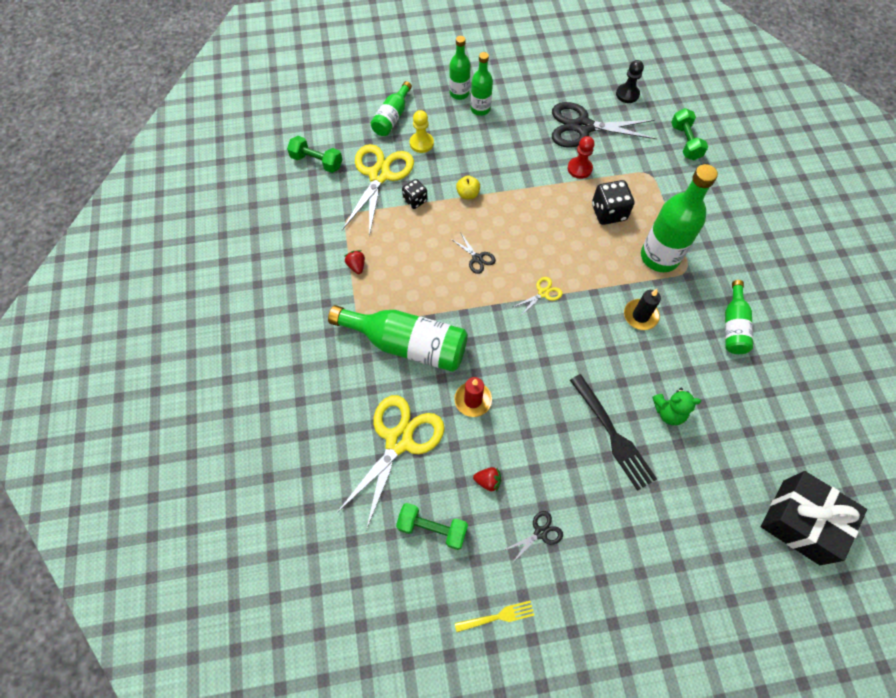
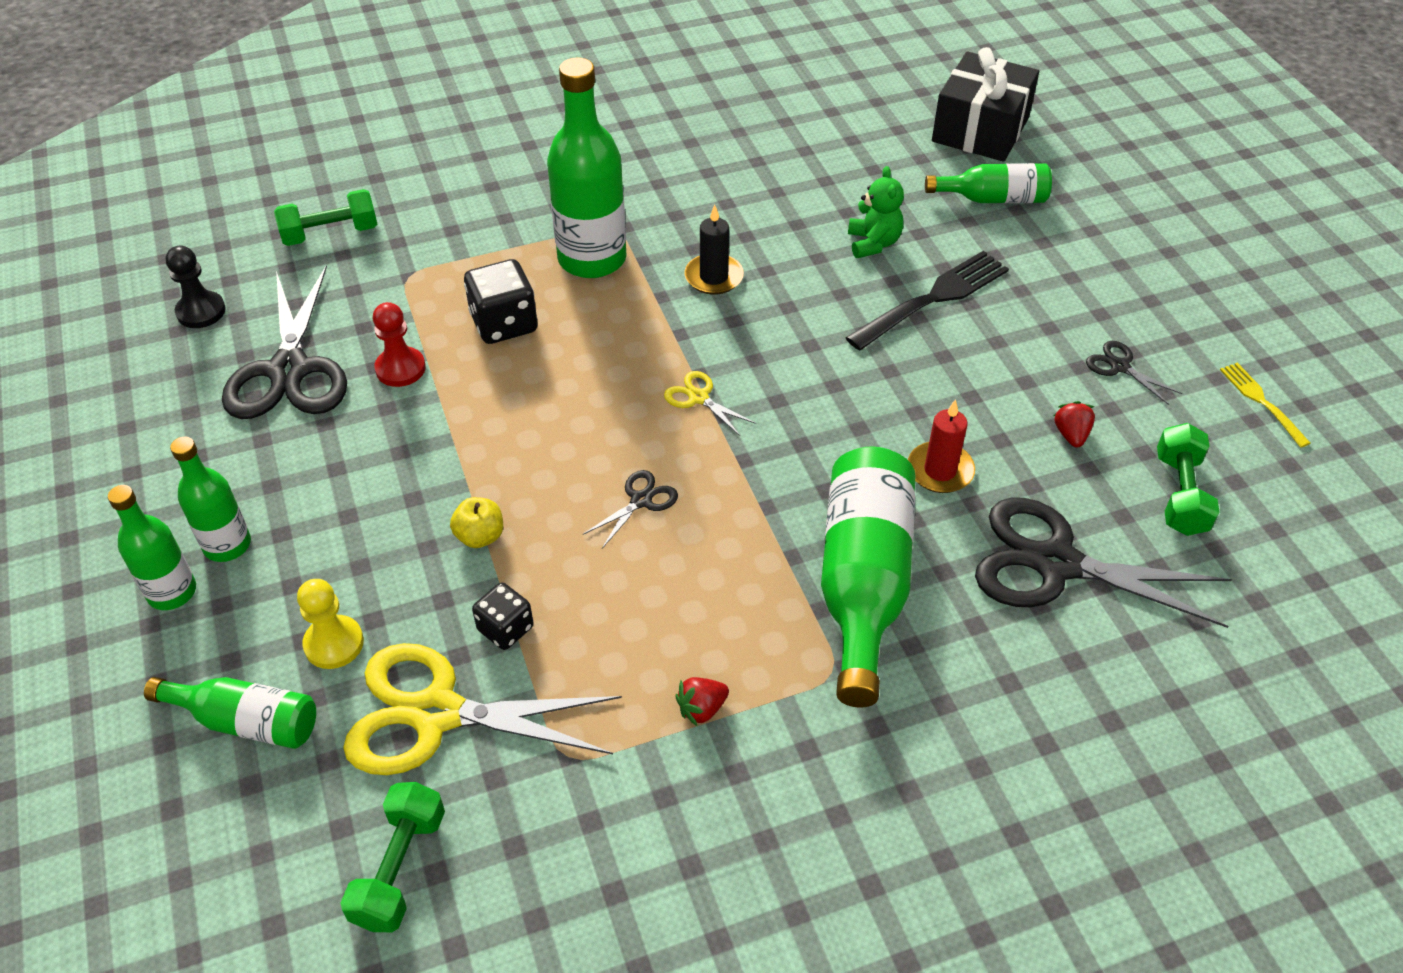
camera: 100 degrees left, 15 degrees down
yellow scissors [336,395,445,530] -> black scissors [975,498,1232,628]
green bottle [725,280,753,354] -> green bottle moved to [925,163,1052,203]

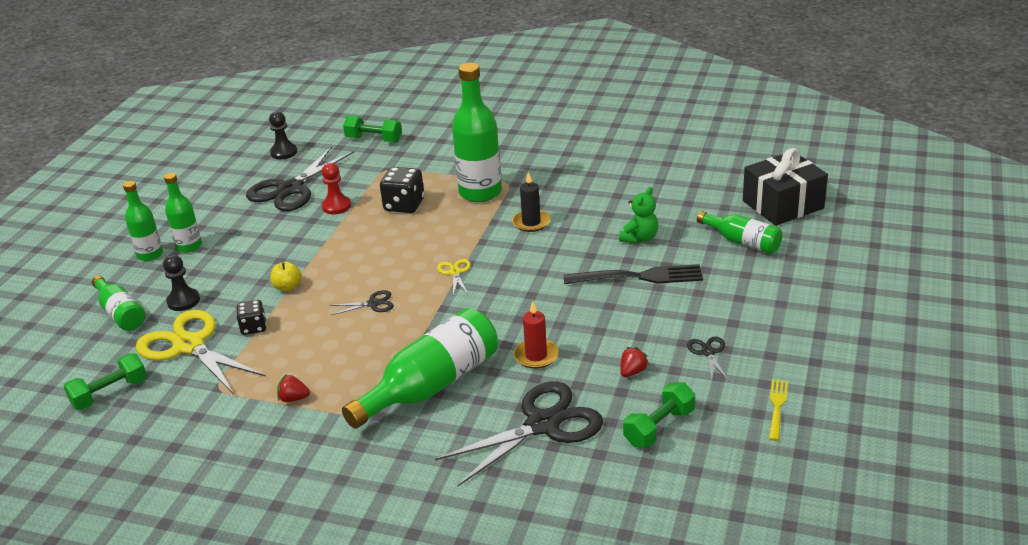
camera: 40 degrees right, 15 degrees down
yellow pawn [297,579,364,669] -> black pawn [163,255,200,311]
black scissors [975,498,1232,628] -> black scissors turned 90 degrees clockwise [435,382,603,486]

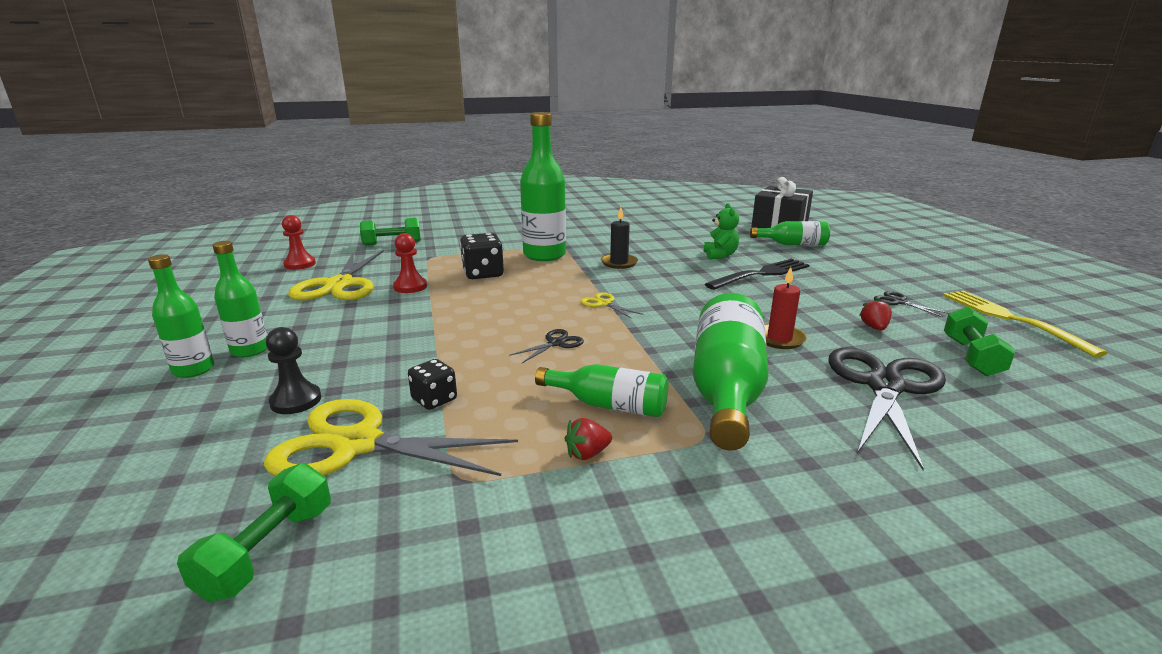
camera: 35 degrees left, 10 degrees down
green bottle [92,276,145,331] -> green bottle moved to [535,364,669,417]
black scissors [246,146,354,211] -> yellow scissors [288,250,384,301]
black pawn [269,111,297,159] -> red pawn [282,215,316,270]
yellow apple [271,262,301,291] -> none
yellow fork [769,379,788,441] -> yellow fork [943,291,1108,358], size x1.80

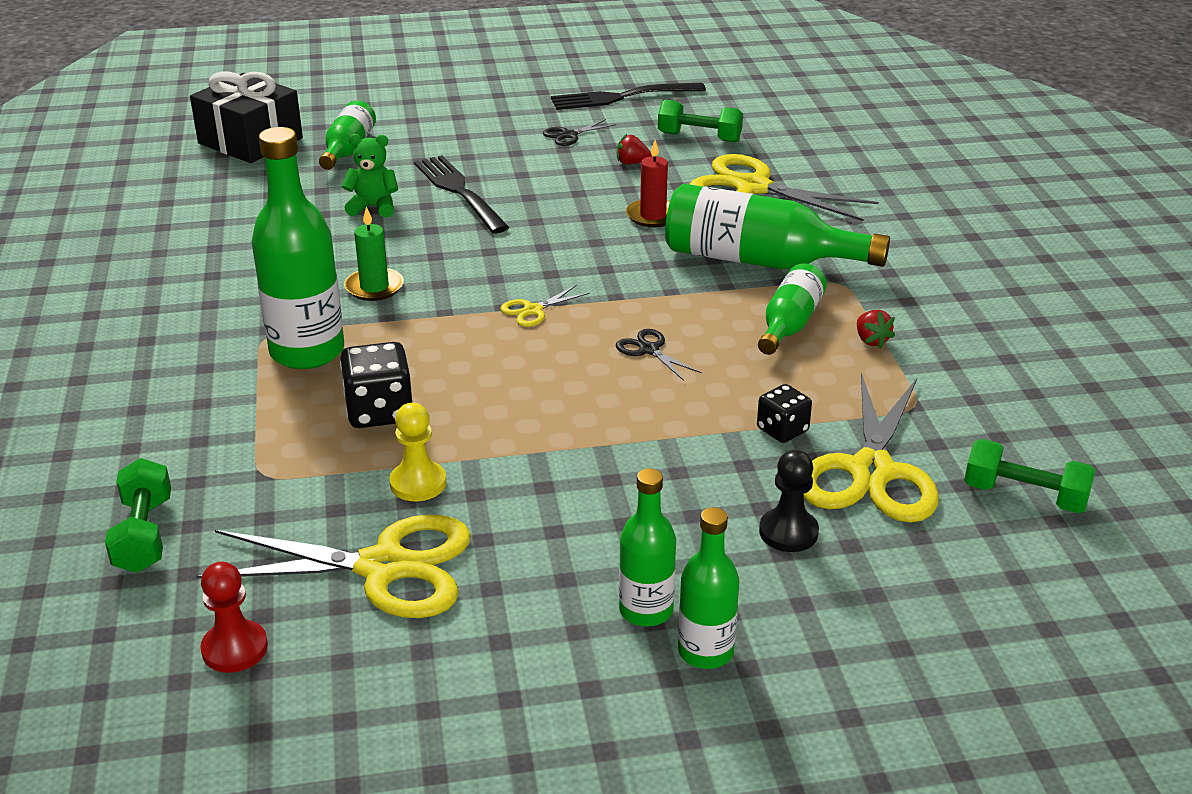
camera: 85 degrees left, 10 degrees up
red pawn [393,233,427,293] -> yellow pawn [389,403,446,501]
black candle [601,207,638,269] -> green candle [344,207,404,301]
black scissors [828,347,946,470] -> yellow scissors [690,154,879,221]
yellow fork [943,291,1108,358] -> black fork [551,83,706,110]

